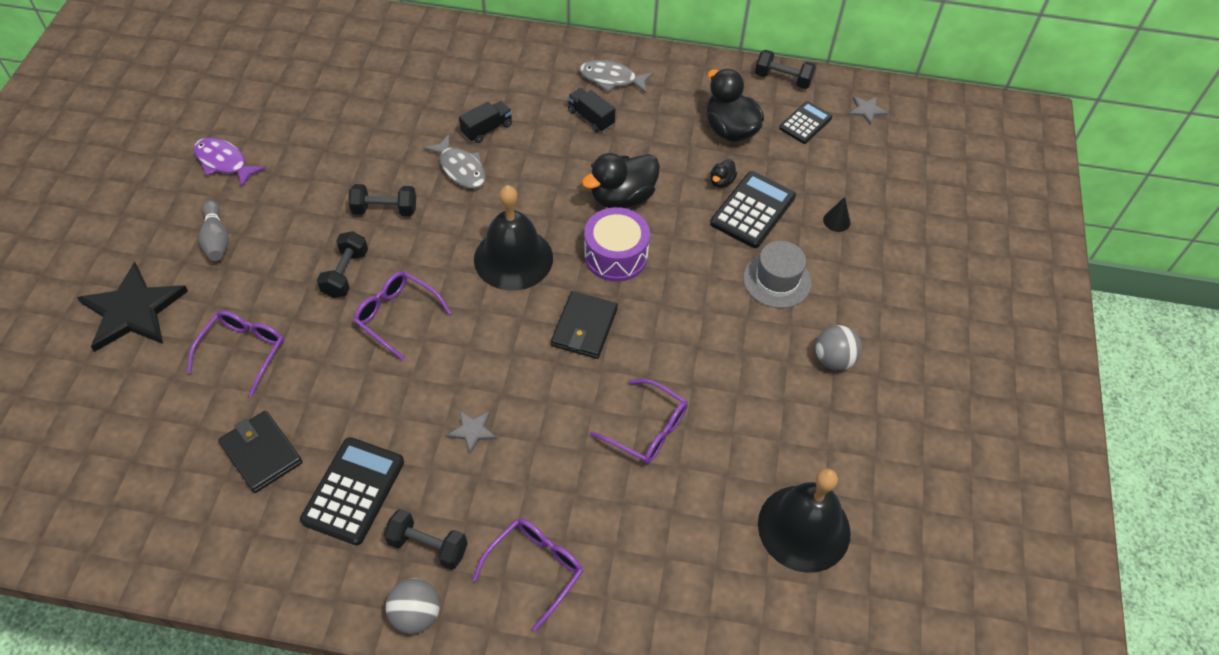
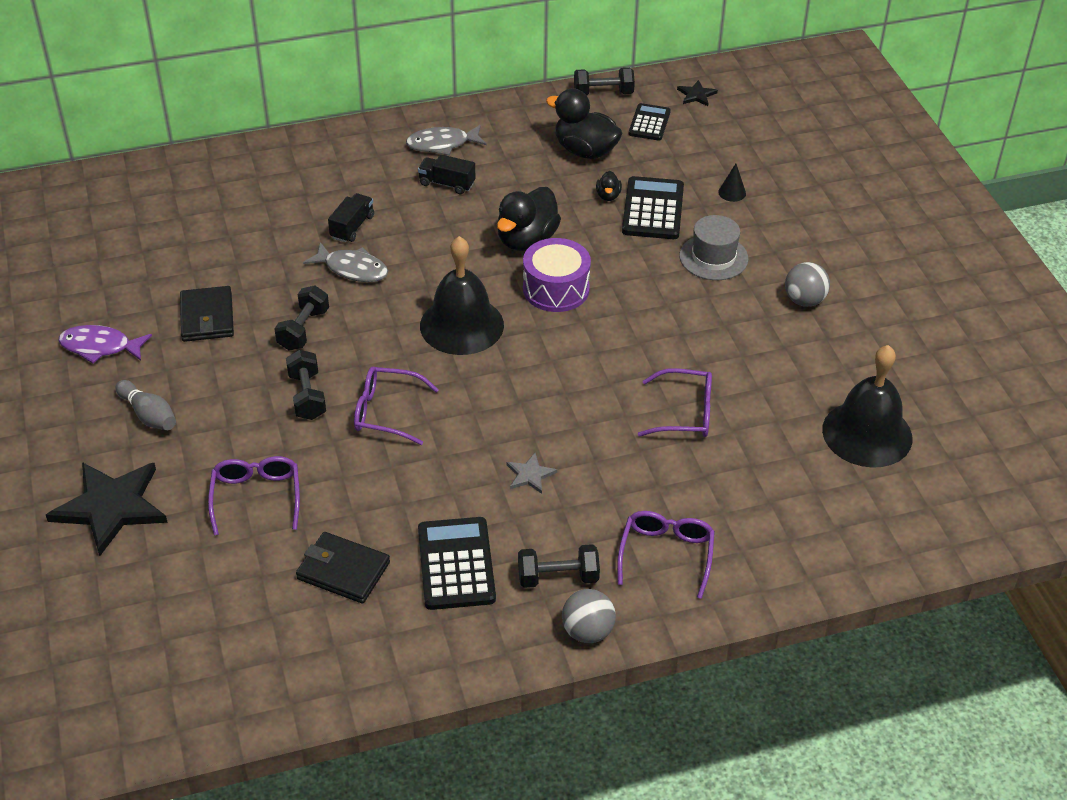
camera: 25 degrees left, 10 degrees down
black dumbbell [348,184,416,216] -> black dumbbell turned 45 degrees counterclockwise [274,286,329,350]
black wallet [551,291,618,359] -> black wallet moved to [180,286,234,342]
grey star [849,96,888,126] -> black star [677,80,718,106]

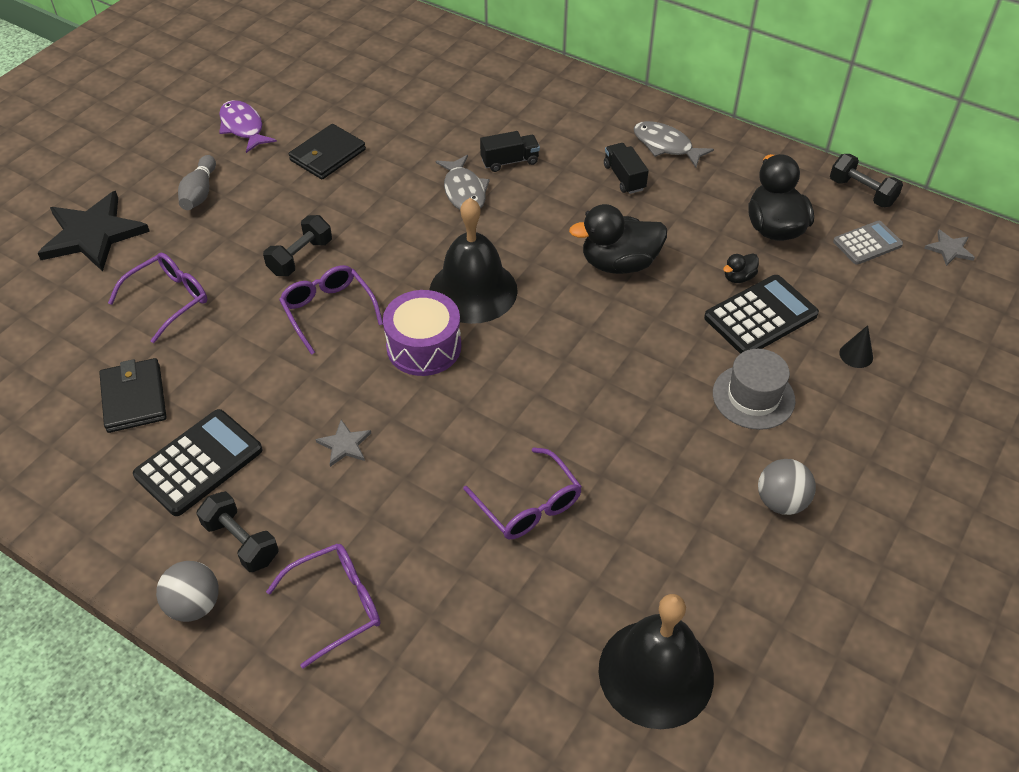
camera: 50 degrees right, 5 degrees up
black dumbbell [274,286,329,350] -> none
purple drum [523,238,591,312] -> purple drum moved to [383,290,461,376]
black calculator [629,103,671,141] -> grey calculator [833,221,903,265]
black star [677,80,718,106] -> grey star [924,230,975,266]

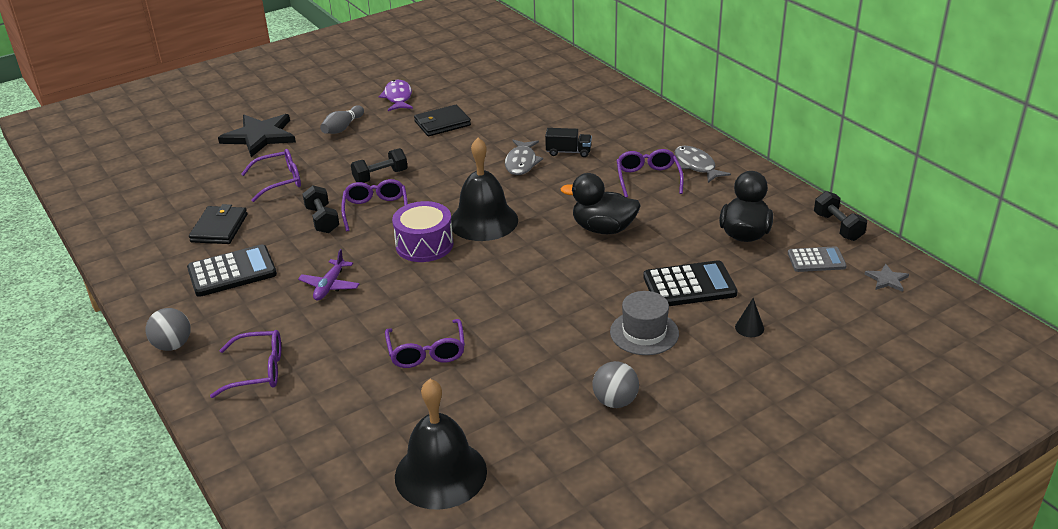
camera: 25 degrees right, 15 degrees down
black dumbbell [196,491,278,572] -> black dumbbell moved to [303,186,339,233]
grey star [315,420,371,467] -> purple plane [298,249,360,300]
black truck [604,143,649,194] -> purple glasses [617,149,684,198]
black duck [723,254,759,283] -> none

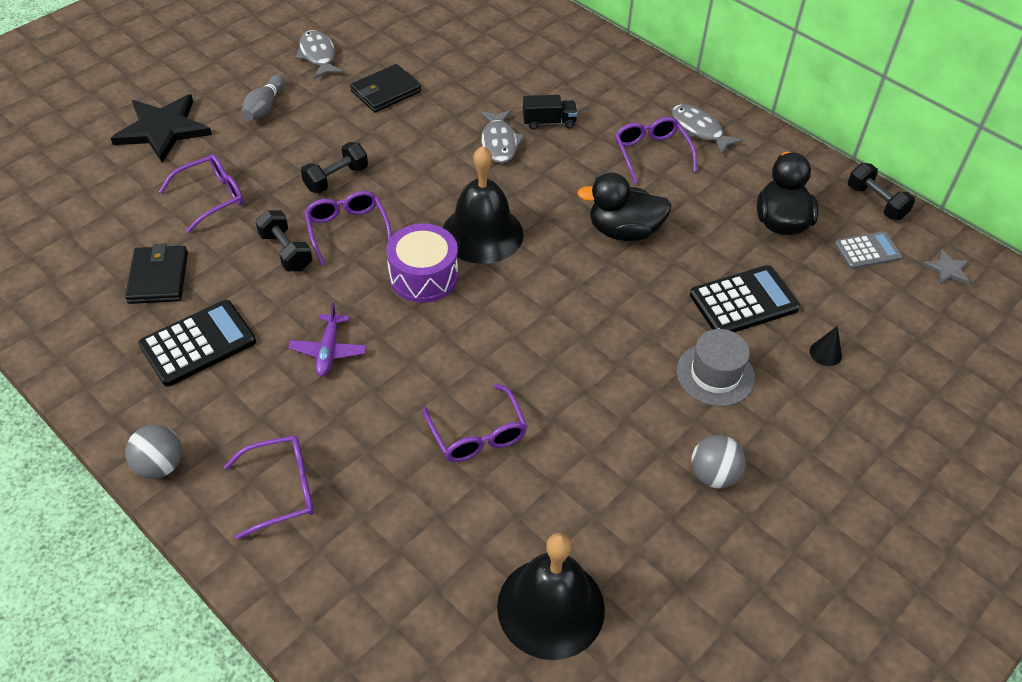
camera: 15 degrees left, 15 degrees up
purple fish [378,80,413,111] -> grey fish [295,30,344,79]

